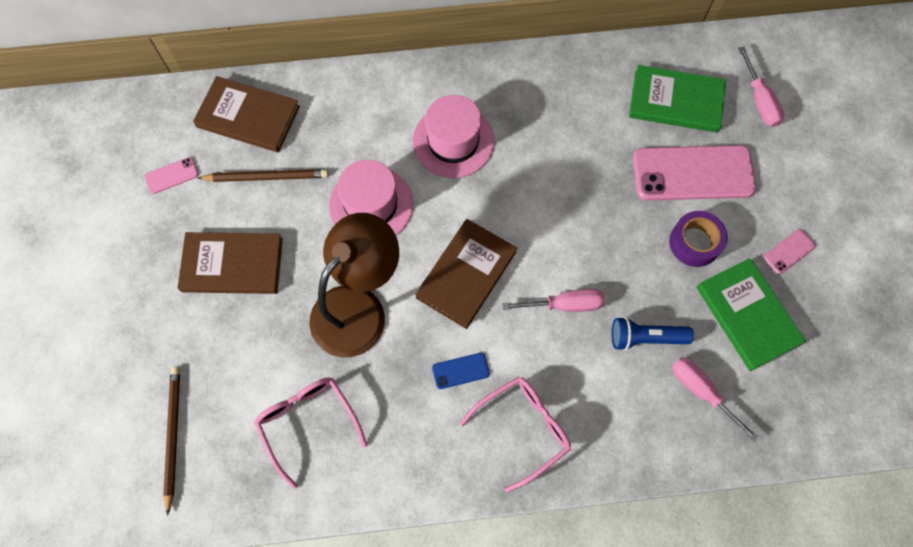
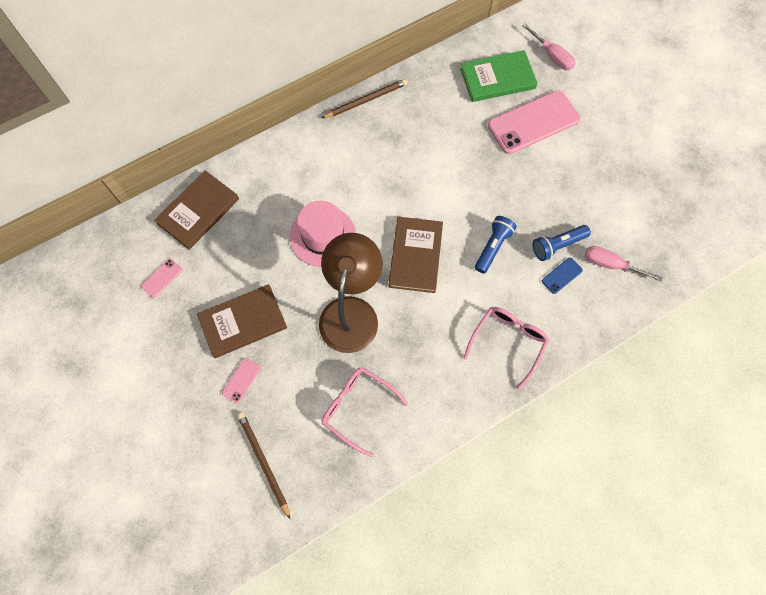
camera: 25 degrees left, 0 degrees up
brown book [193,76,300,153] -> brown book turned 45 degrees counterclockwise [154,170,239,250]
brown pencil [198,169,328,182] -> brown pencil moved to [322,79,408,118]
pink hat [413,95,494,178] -> none
blue phone [432,353,490,389] -> blue phone moved to [542,258,583,294]
pink screwdriver [502,289,605,312] -> blue flashlight [475,216,517,274]
purple tape [669,211,728,267] -> none
green book [697,258,806,371] -> none
pink phone [763,229,816,274] -> pink phone moved to [222,358,261,403]

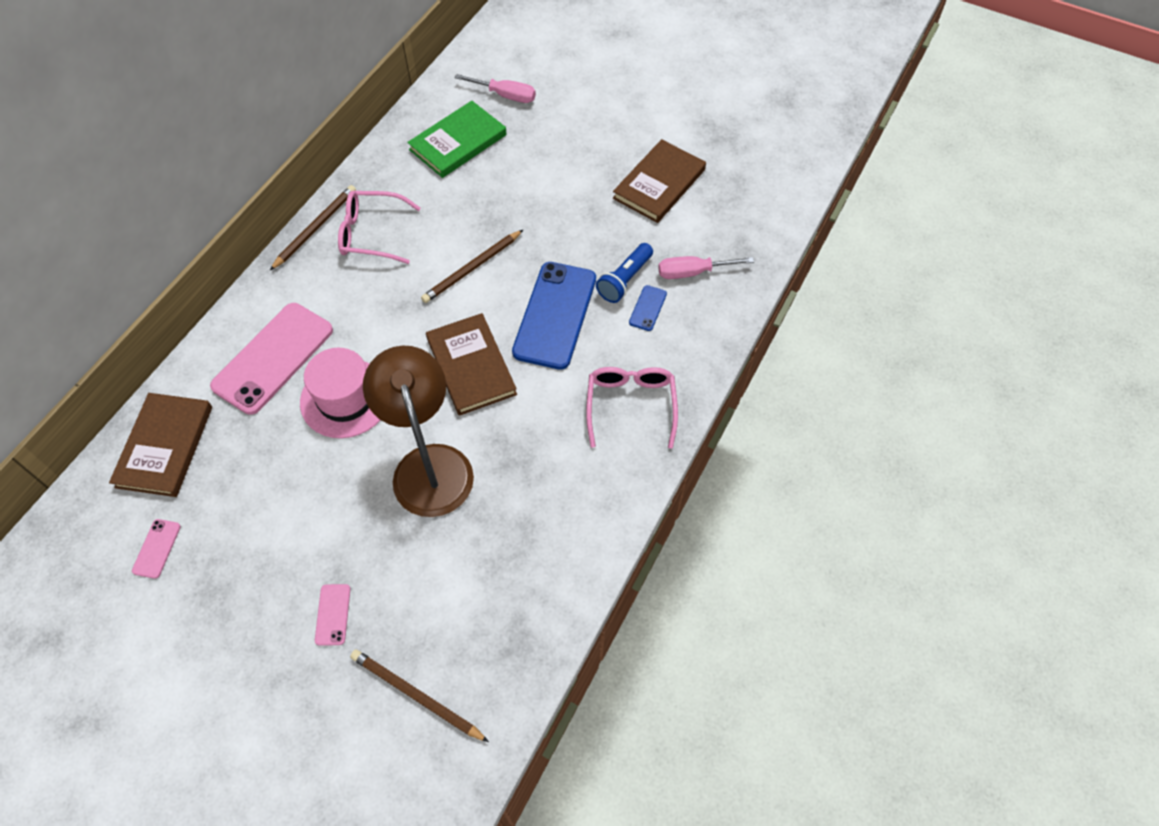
camera: 30 degrees left, 10 degrees down
brown book [197,284,287,358] -> brown book moved to [613,139,706,223]
pink glasses [322,367,408,457] -> pink glasses moved to [338,191,421,264]
blue flashlight [475,216,517,274] -> blue phone [512,262,596,370]
pink phone [488,90,580,154] -> pink phone moved to [210,303,333,415]
none -> brown pencil [421,230,523,303]

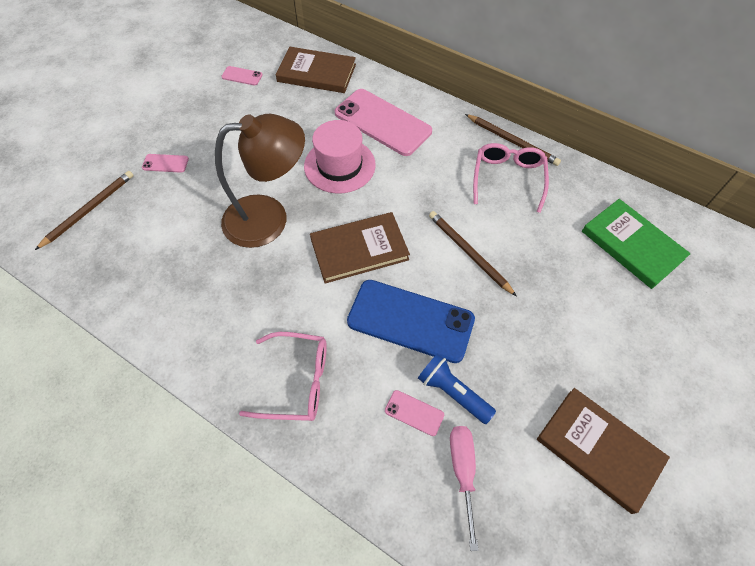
camera: 95 degrees right, 0 degrees up
pink screwdriver [455,74,536,103] -> none
blue phone [629,285,667,331] -> pink phone [385,390,444,436]

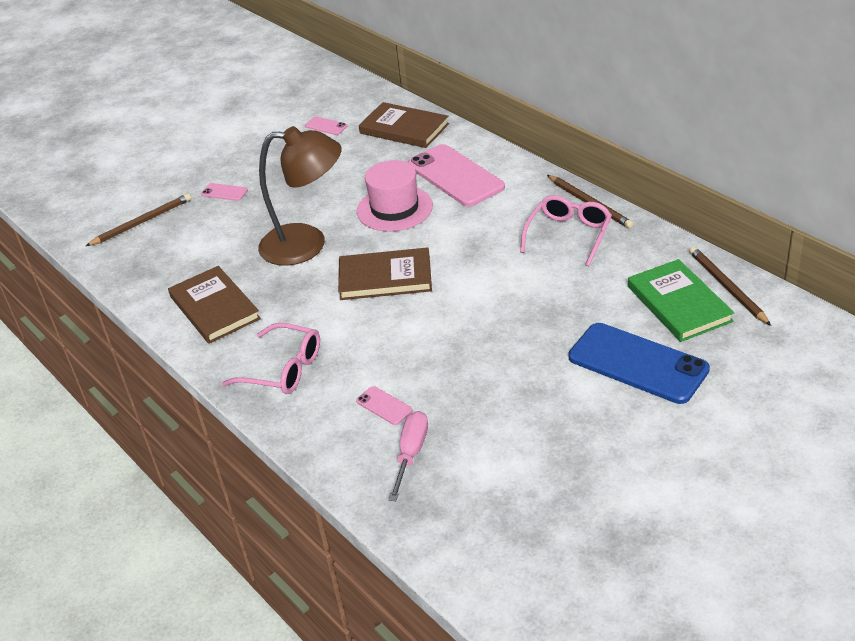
camera: 20 degrees right, 20 degrees down
blue phone [347,280,475,363] -> blue phone moved to [569,323,710,404]
blue flashlight [418,354,496,424] -> none
brown pencil [429,211,517,297] -> brown pencil moved to [689,246,771,326]
brown book [537,388,670,514] -> brown book moved to [168,266,261,344]

